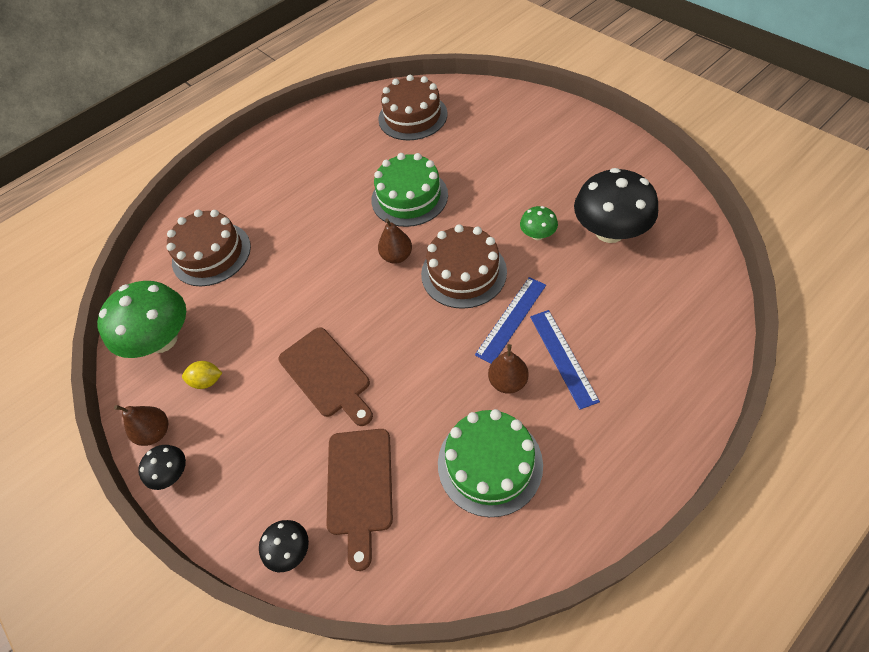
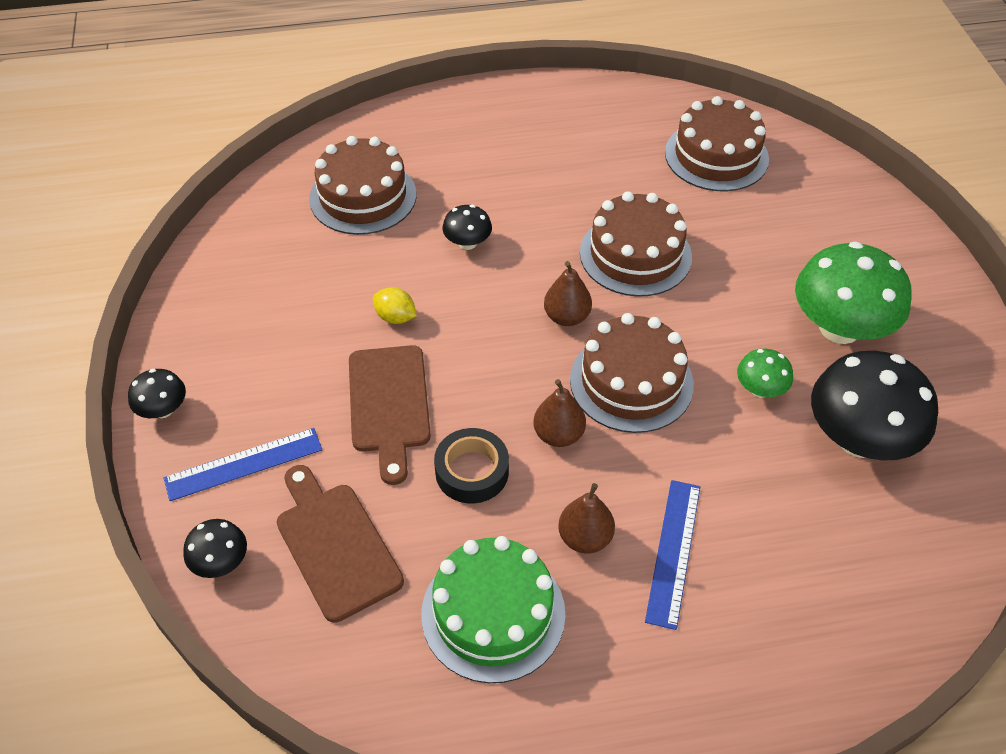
camera: 25 degrees right, 5 degrees down
green mushroom [97,281,186,358] -> green mushroom moved to [795,242,912,344]
brown pear [114,405,168,446] -> brown pear moved to [534,379,586,447]
yellow lemon [182,361,222,389] -> yellow lemon moved to [373,287,417,324]
brown cutting board [326,429,393,571] -> brown cutting board turned 120 degrees clockwise [277,465,404,623]
green cake [371,153,448,227] -> brown cake [580,191,692,297]
blue ruler [475,277,546,364] -> blue ruler moved to [163,428,322,501]
none -> black tape [434,428,509,504]
none -> black mushroom [442,205,492,250]

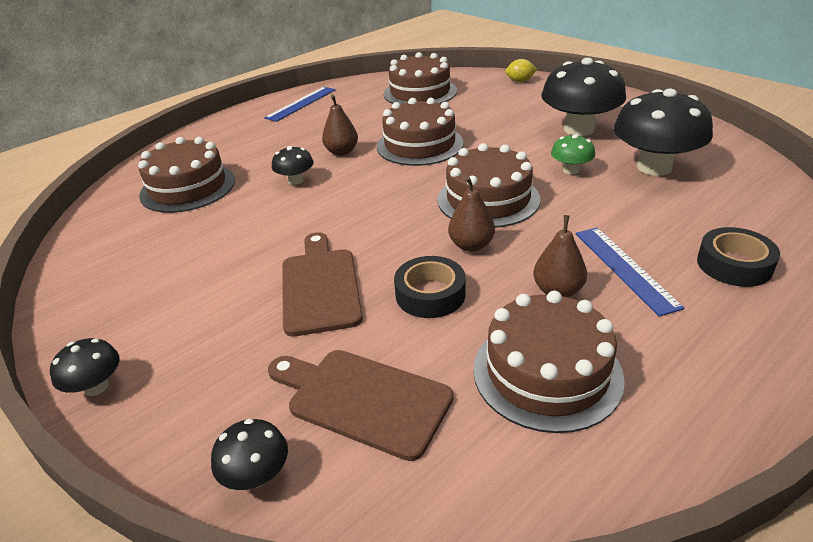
camera: 30 degrees left, 15 degrees down
blue ruler [163,428,322,501] -> blue ruler moved to [264,87,336,122]
brown cutting board [349,345,431,485] -> brown cutting board turned 150 degrees counterclockwise [282,232,363,337]
yellow lemon [373,287,417,324] -> yellow lemon moved to [505,59,537,82]
green cake [421,536,565,683] -> brown cake [473,291,625,433]
brown pear [544,261,592,326] -> brown pear moved to [322,95,358,156]
green mushroom [795,242,912,344] -> black mushroom [541,58,626,136]
none -> black tape [697,227,780,287]

